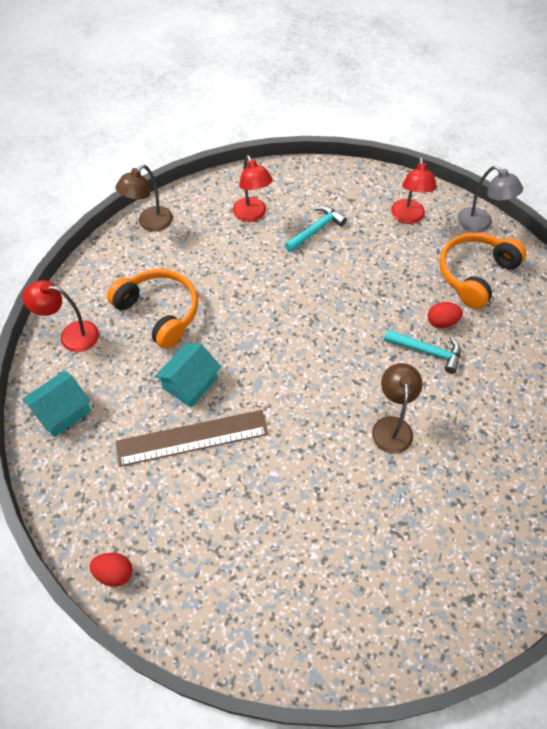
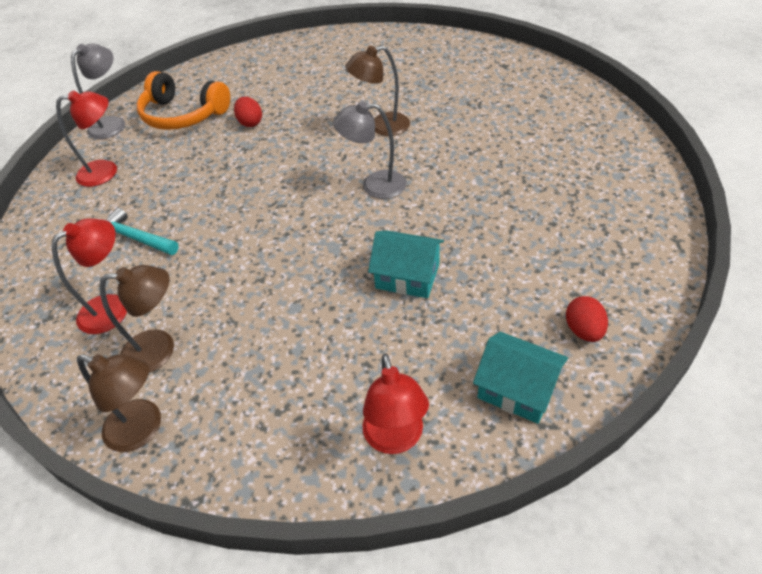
camera: 105 degrees left, 10 degrees down
red egg [90,553,133,587] -> red egg moved to [566,296,608,342]
orange headphones [107,269,198,349] -> none
brown ruler [116,410,268,467] -> none
turquoise hammer [384,330,461,374] -> none
none -> brown lamp [99,265,174,372]
none -> grey lamp [333,101,407,199]

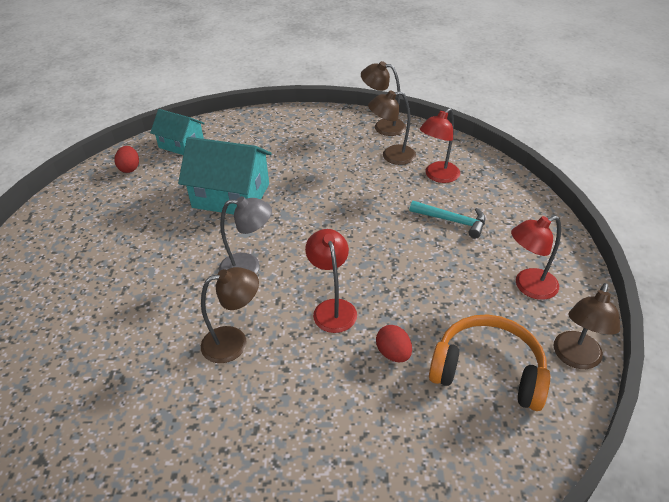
camera: 175 degrees right, 5 degrees down
grey lamp [71,44,125,139] -> brown lamp [554,283,620,369]
red lamp [362,354,429,454] -> red lamp moved to [305,229,357,333]
turquoise house [368,230,444,298] -> turquoise house [178,137,272,215], size x1.62

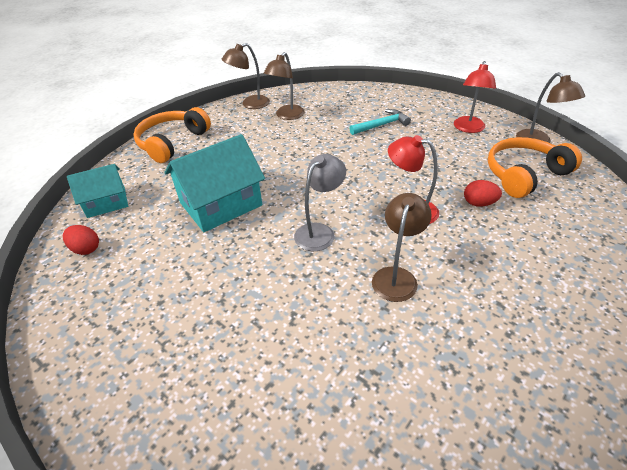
camera: 50 degrees left, 0 degrees up
red lamp [420,108,460,183] -> none
none -> orange headphones [133,107,211,163]

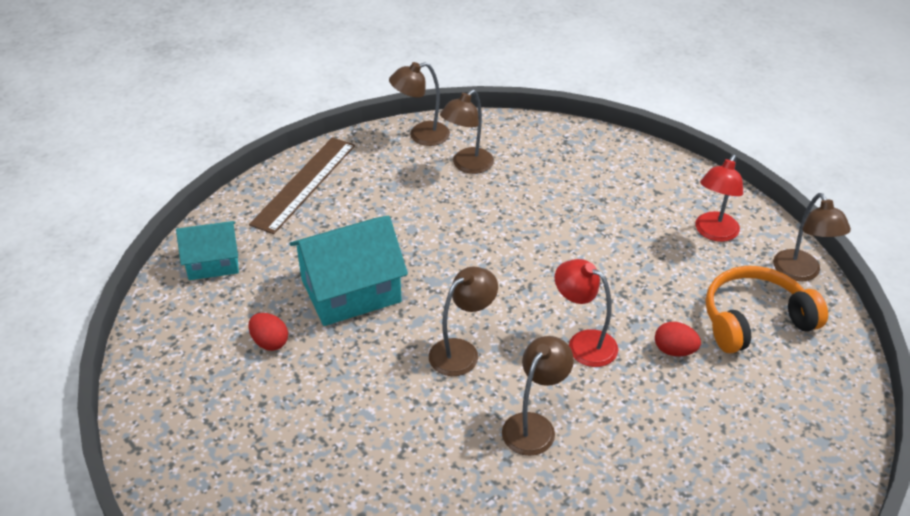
camera: 10 degrees right, 0 degrees up
red egg [63,225,99,255] -> red egg moved to [248,313,288,351]
orange headphones [133,107,211,163] -> brown ruler [249,137,355,234]
grey lamp [294,154,346,251] -> brown lamp [429,267,498,376]
turquoise hammer [349,109,411,135] -> none

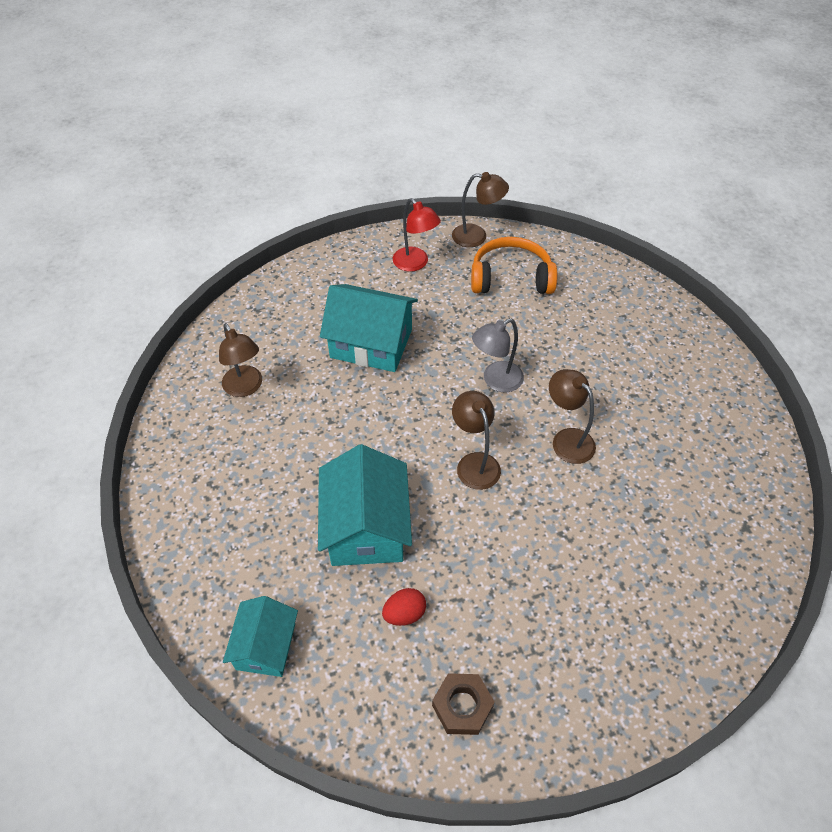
camera: 70 degrees left, 10 degrees up
brown ruler [249,137,355,234] -> none
brown lamp [389,62,450,146] -> none
red lamp [555,259,618,367] -> grey lamp [472,318,524,392]
red egg [655,322,701,356] -> none
orange headphones [706,266,828,354] -> orange headphones turned 90 degrees clockwise [471,237,557,294]
none -> turquoise house [320,284,418,372]
none -> brown nut [432,673,495,735]

